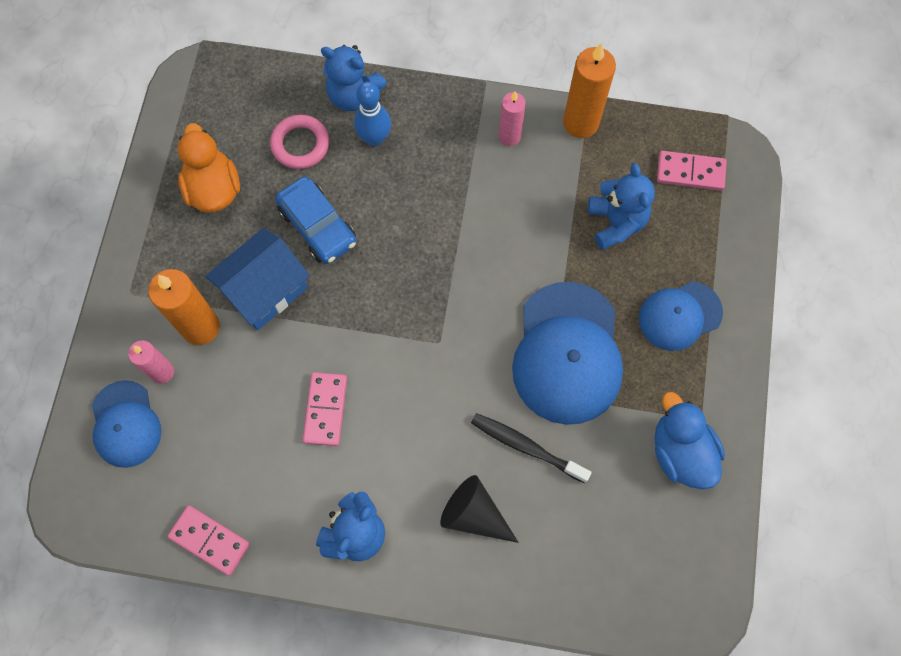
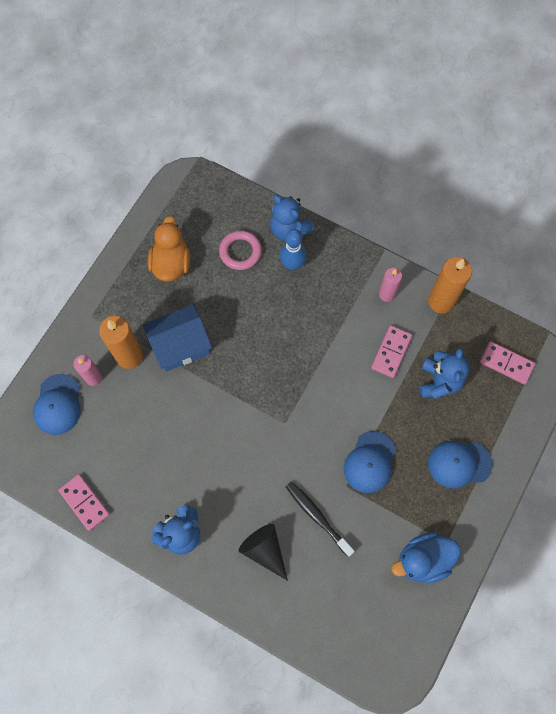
camera: 20 degrees right, 0 degrees up
blue car [275,176,357,264] -> none
pink domino [303,372,347,446] -> pink domino moved to [371,325,412,378]
blue cap [512,282,623,425] -> blue cap [344,431,397,493], size x0.59
blue duck [654,392,725,489] -> blue duck turned 105 degrees counterclockwise [392,532,461,583]

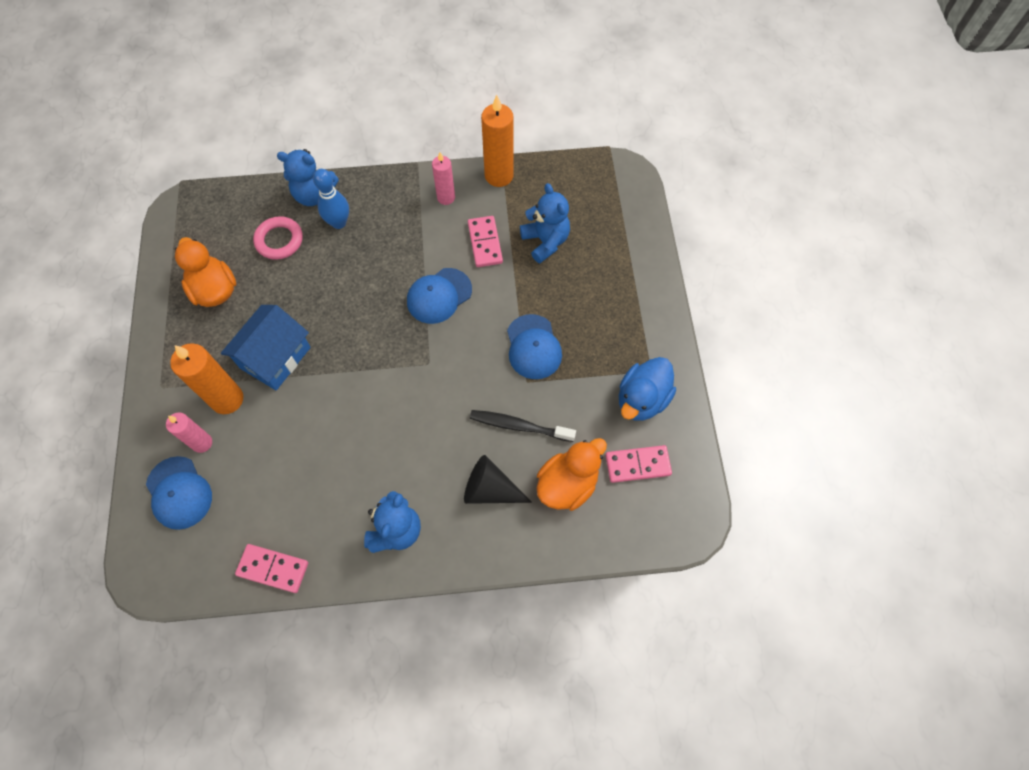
camera: 35 degrees left, 5 degrees down
blue cap [428,441,492,488] -> blue cap moved to [407,268,472,324]
pink domino [480,341,535,384] -> pink domino moved to [606,445,672,483]
none -> orange duck [537,438,607,511]

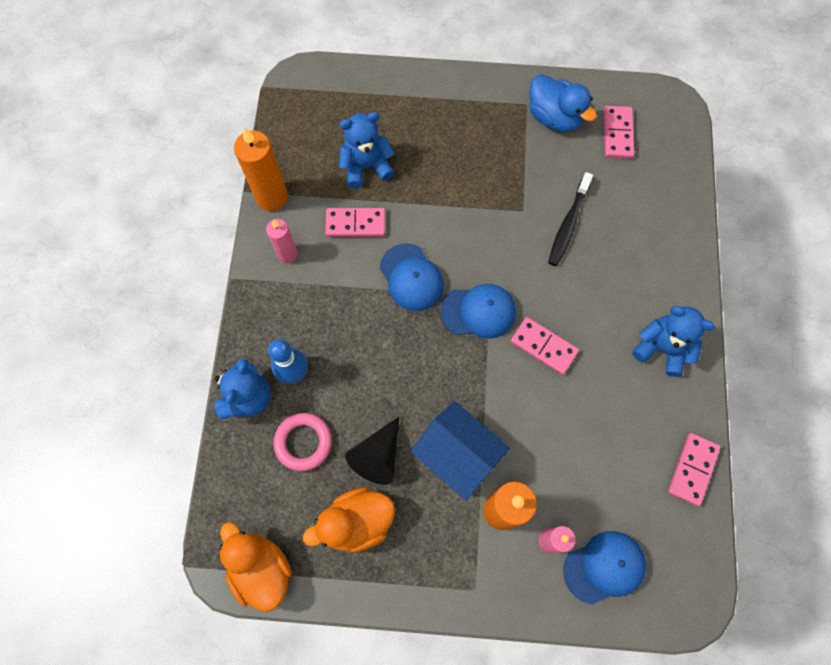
camera: 80 degrees left, 5 degrees up
black cone [464,455,532,504] -> black cone moved to [345,417,399,485]
blue cap [507,314,562,379] -> blue cap moved to [441,284,516,339]
orange duck [537,438,607,511] -> orange duck moved to [219,522,292,612]
none -> pink domino [510,317,579,375]

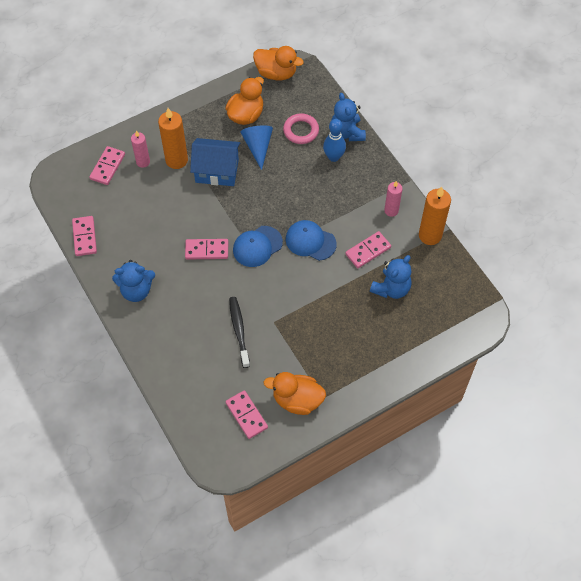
camera: 145 degrees right, 10 degrees down
black cone [345,417,399,485] -> blue cone [240,125,273,170]
blue duck [529,74,597,132] -> orange duck [264,372,326,415]
blue cap [563,531,646,605] -> pink domino [89,146,125,185]

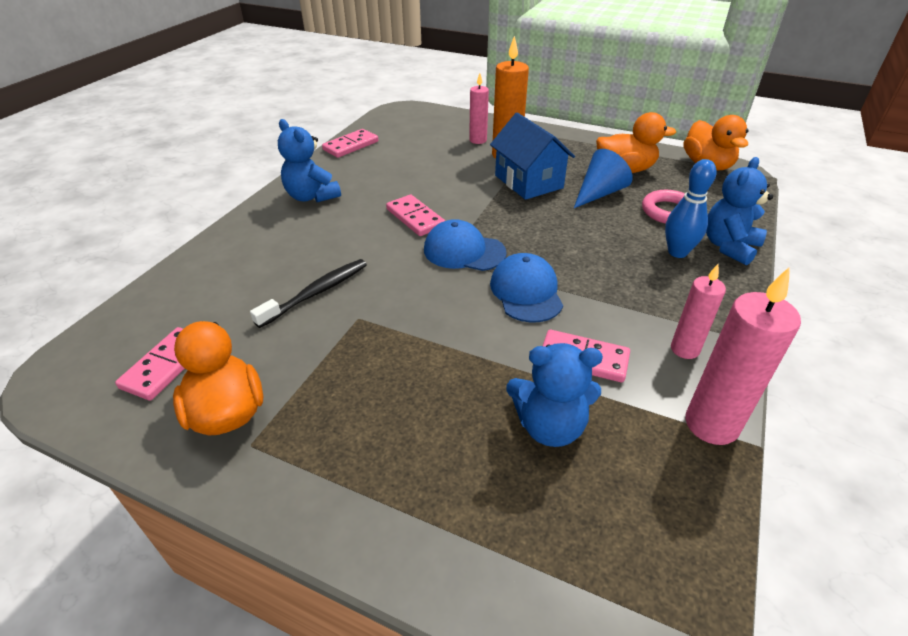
camera: 55 degrees right, 20 degrees down
pink domino [89,146,125,185] -> none
orange candle [419,187,451,245] -> pink candle [685,267,801,445]

